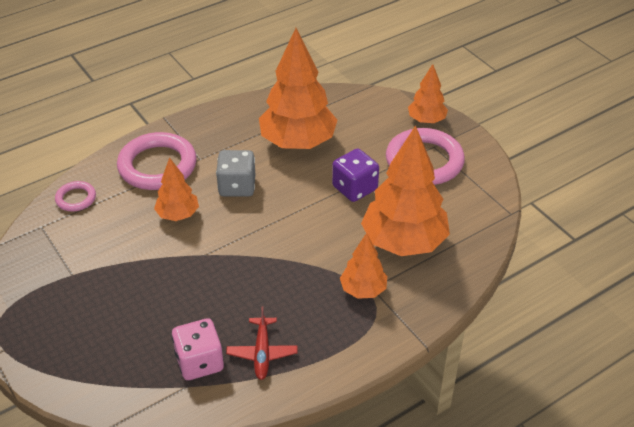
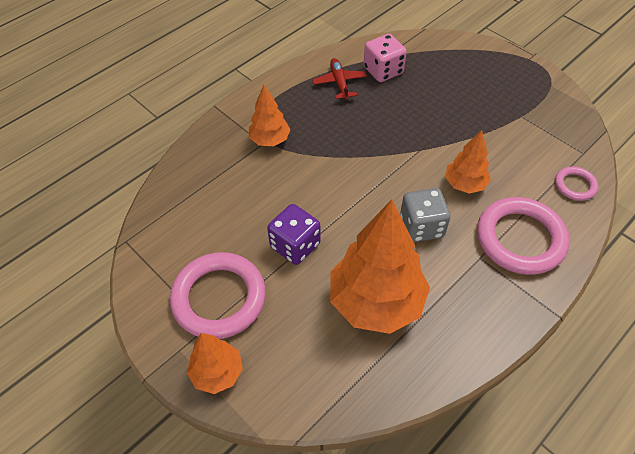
camera: 170 degrees right, 10 degrees up
orange tree [361,125,450,256] -> none

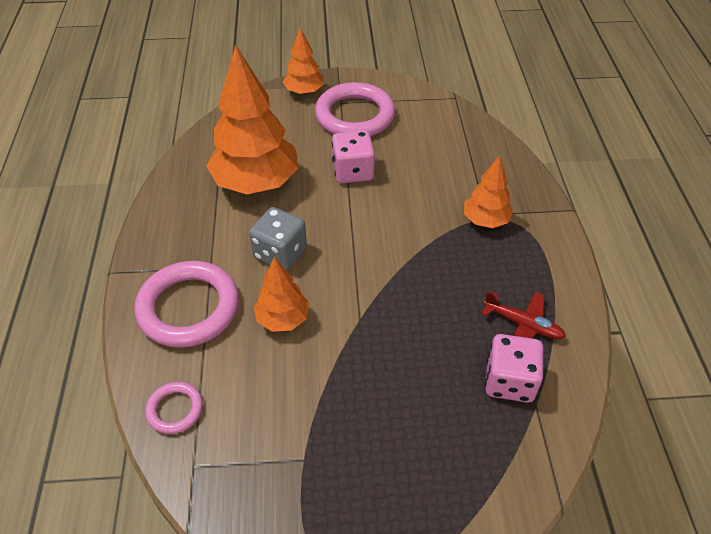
camera: 130 degrees right, 5 degrees down
purple dice [267,204,321,265] -> pink dice [332,130,375,183]

